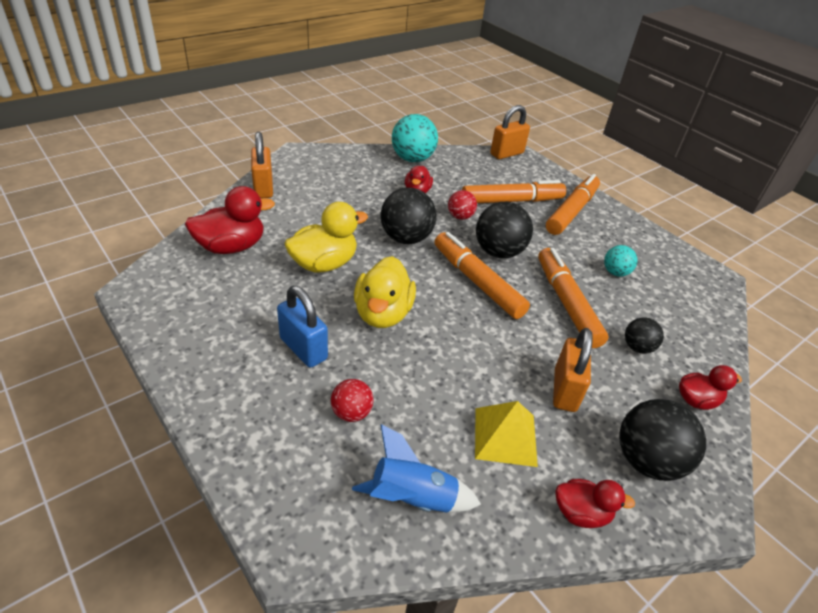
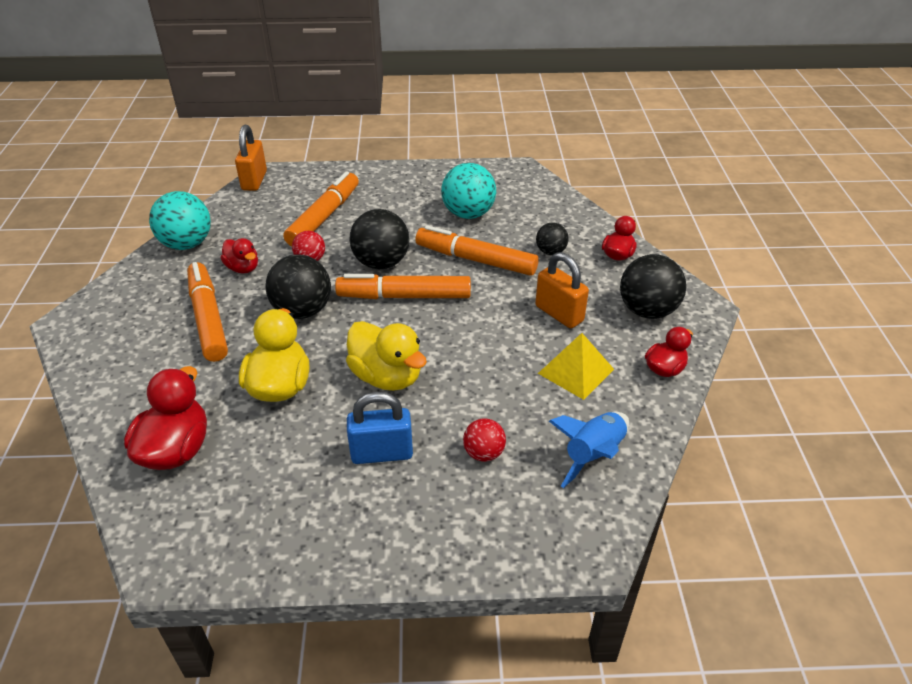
camera: 50 degrees left, 0 degrees up
orange padlock [251,132,273,198] -> none
orange marker [546,174,600,235] -> orange marker moved to [187,262,228,362]
turquoise ball [604,245,638,277] -> turquoise ball [441,163,496,219], size x1.79

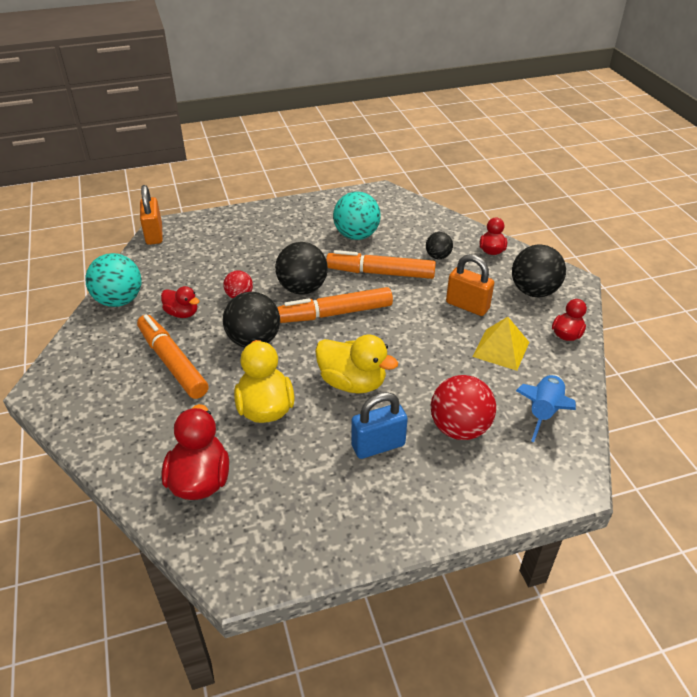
camera: 15 degrees left, 0 degrees up
orange marker [283,171,359,246] -> none
red ball [463,418,506,462] -> red ball [431,375,496,440], size x1.79

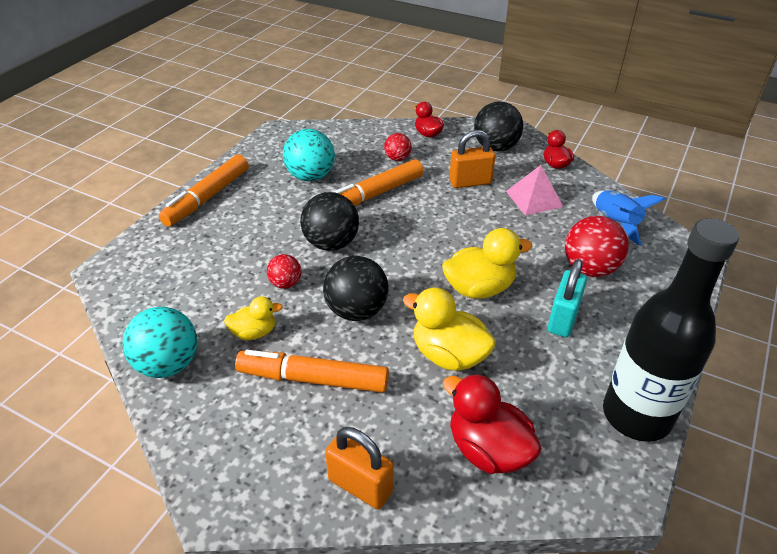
camera: 45 degrees left, 0 degrees up
orange padlock [140,185,163,245] -> orange padlock moved to [325,427,394,509]
red duck [161,286,199,318] -> yellow duck [224,296,283,340]
orange marker [277,287,393,323] -> orange marker moved to [159,155,249,227]
blue padlock [351,392,408,459] -> turquoise padlock [548,259,587,337]
black ball [426,232,453,259] -> red ball [384,133,412,161]
yellow pyramid [472,317,529,371] -> pink pyramid [506,165,564,216]
none -> black bottle [603,218,739,442]

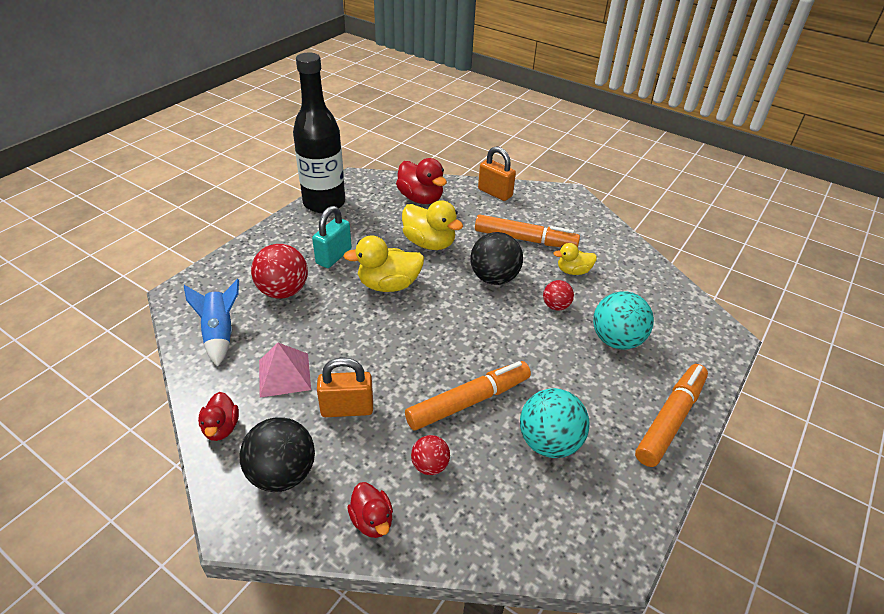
camera: 175 degrees left, 0 degrees up
turquoise ball [122,307,197,378] -> turquoise ball moved to [593,291,654,349]
black ball [300,192,359,251] -> none

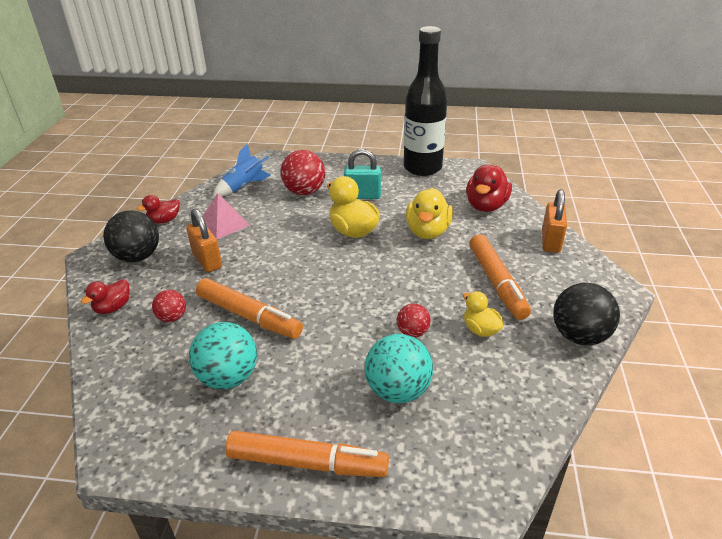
camera: 65 degrees right, 5 degrees down
black ball [470,232,523,285] -> black ball moved to [553,283,620,345]

